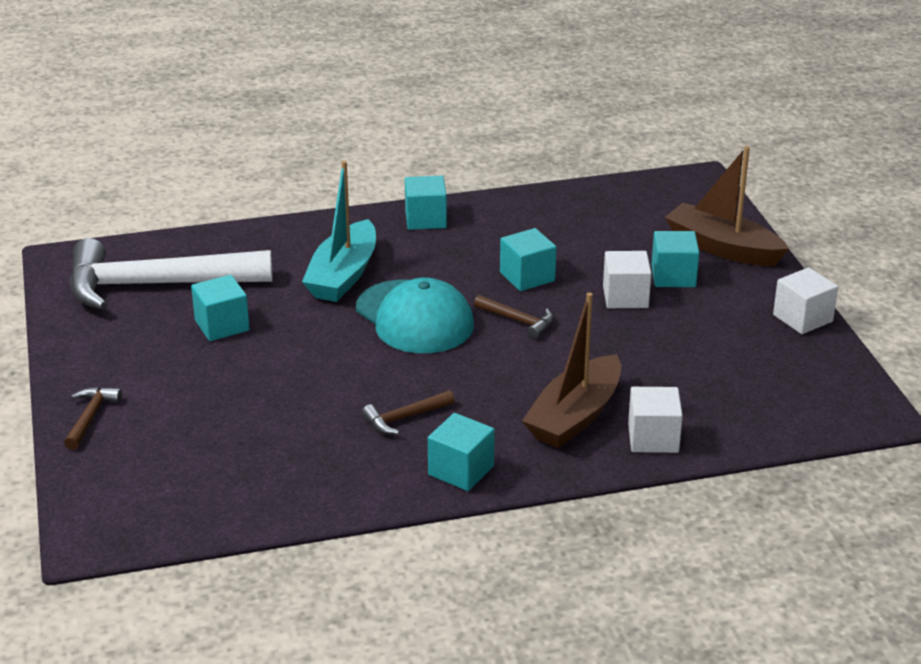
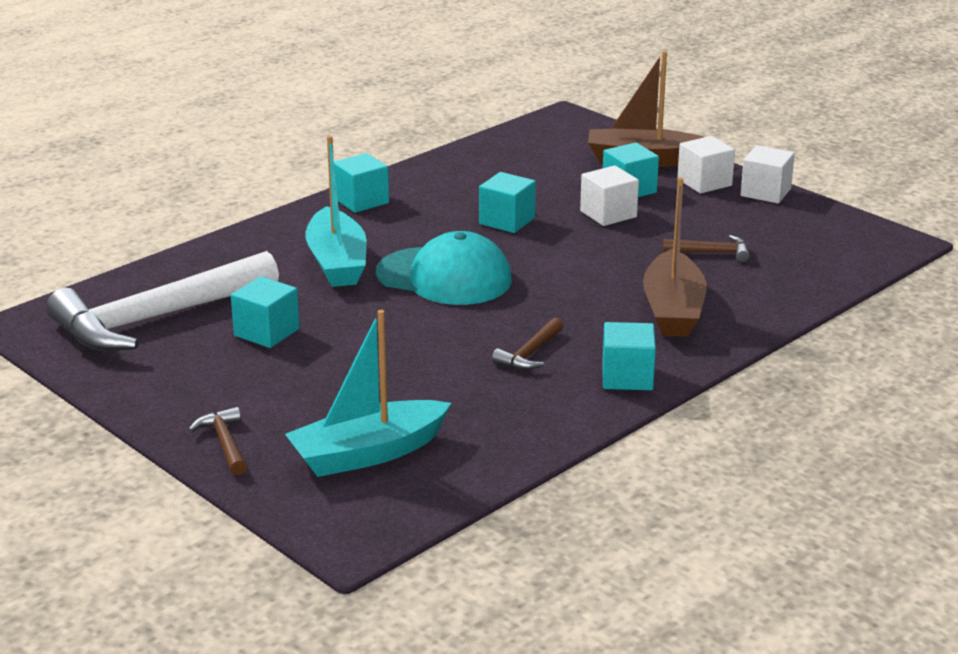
camera: 30 degrees left, 5 degrees down
brown hammer [474,295,553,339] -> brown hammer moved to [663,235,750,262]
white cube [628,387,683,453] -> white cube moved to [677,136,735,193]
none -> turquoise boat [285,310,451,477]

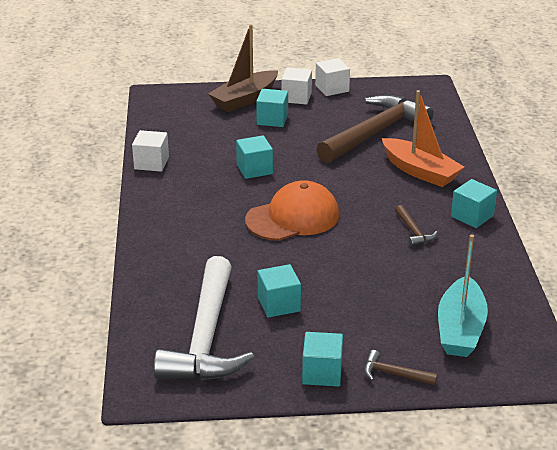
camera: 50 degrees left, 5 degrees up
turquoise boat [305,136,367,287] -> none
turquoise cube [334,153,389,213] -> turquoise cube moved to [302,332,343,387]
turquoise cap [376,231,512,305] -> orange cap [245,180,339,241]
white cube [580,165,639,226] -> white cube moved to [132,130,169,172]
brown boat [643,177,706,337] -> orange boat [382,90,464,187]
brown hammer [663,235,750,262] -> brown hammer [316,95,434,163], size x2.47

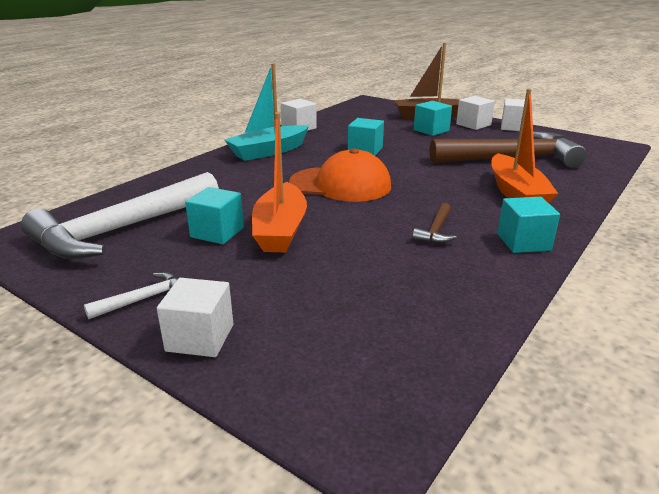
camera: 40 degrees right, 5 degrees down
turquoise cube [302,332,343,387] -> white hammer [84,272,178,319]
brown hammer [364,350,438,385] -> white cube [157,278,233,357]
turquoise boat [438,234,488,357] -> turquoise boat moved to [224,63,309,161]
none -> orange boat [252,112,307,252]

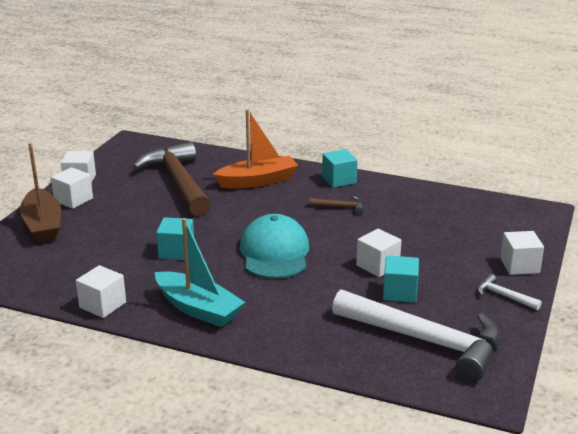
camera: 105 degrees left, 0 degrees up
orange boat [252,112,307,252] -> white cube [356,229,402,277]
orange cap [289,148,391,202] -> turquoise cap [240,214,309,279]
turquoise cube [414,101,452,136] -> none

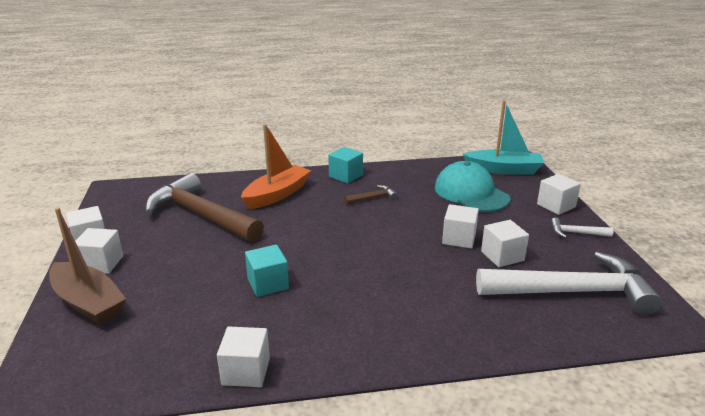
camera: 30 degrees left, 0 degrees up
turquoise boat [155,218,245,327] -> turquoise boat moved to [463,101,544,174]
turquoise cap [240,214,309,279] -> turquoise cap moved to [435,161,511,212]
turquoise cube [383,255,419,303] -> white cube [481,220,529,267]

